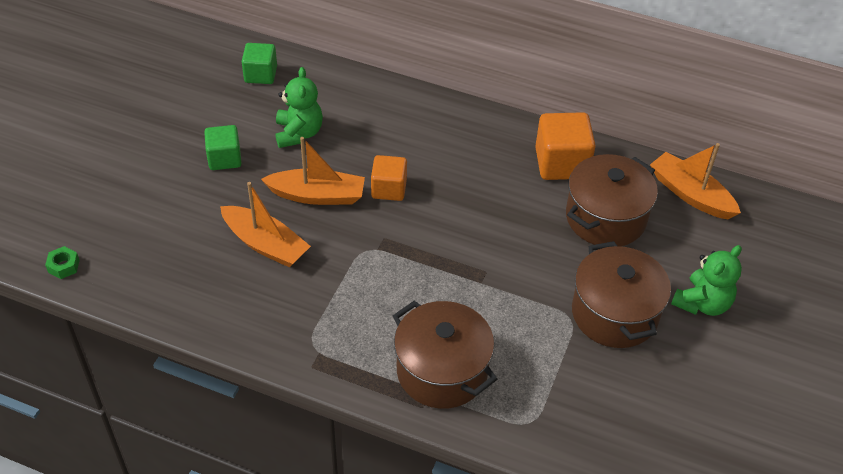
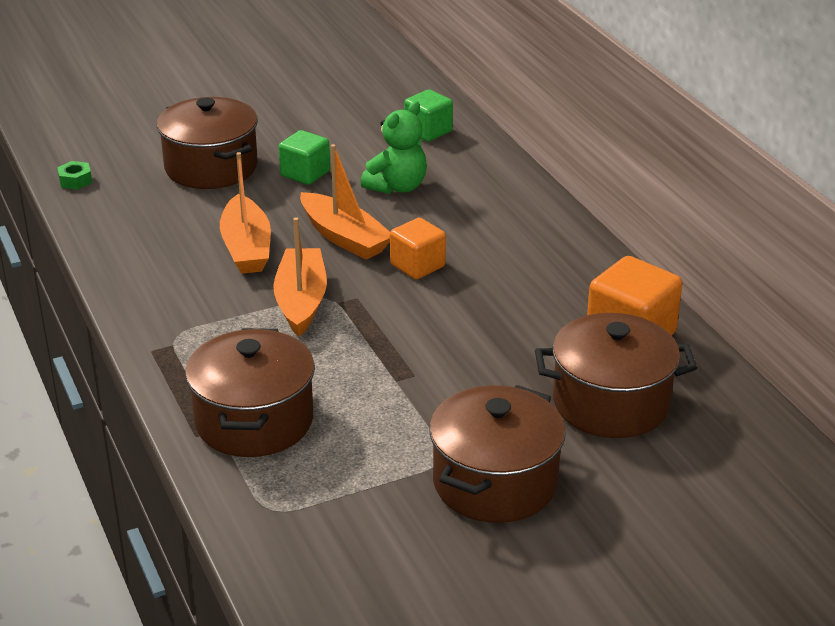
camera: 45 degrees right, 15 degrees down
orange boat [650,143,741,219] -> orange boat moved to [273,217,327,337]
green teddy bear [671,245,742,316] -> none
none -> brown pot [157,97,258,189]

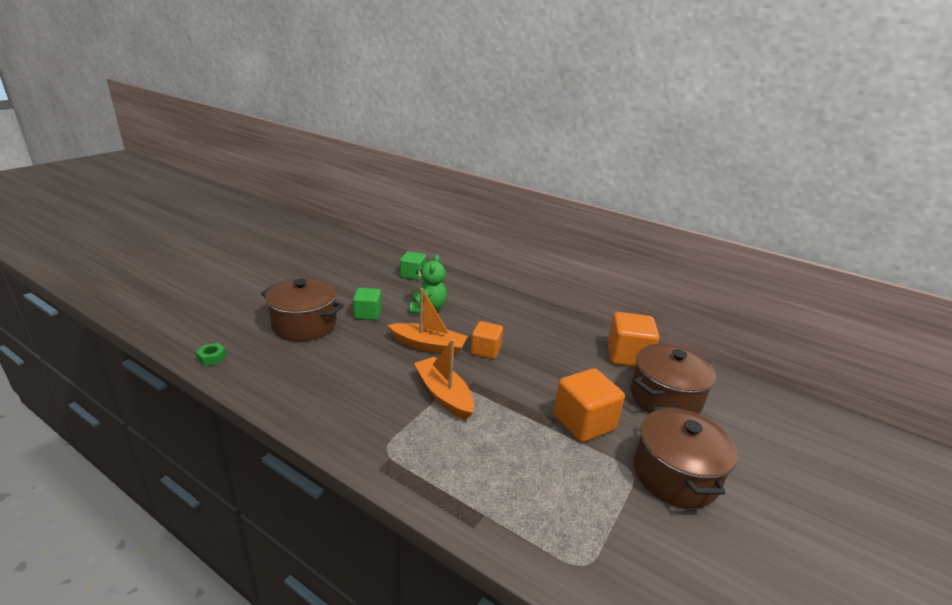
camera: 35 degrees left, 5 degrees down
brown pot [185,328,315,457] -> none
orange boat [220,152,271,274] -> none
none -> orange cube [553,368,625,442]

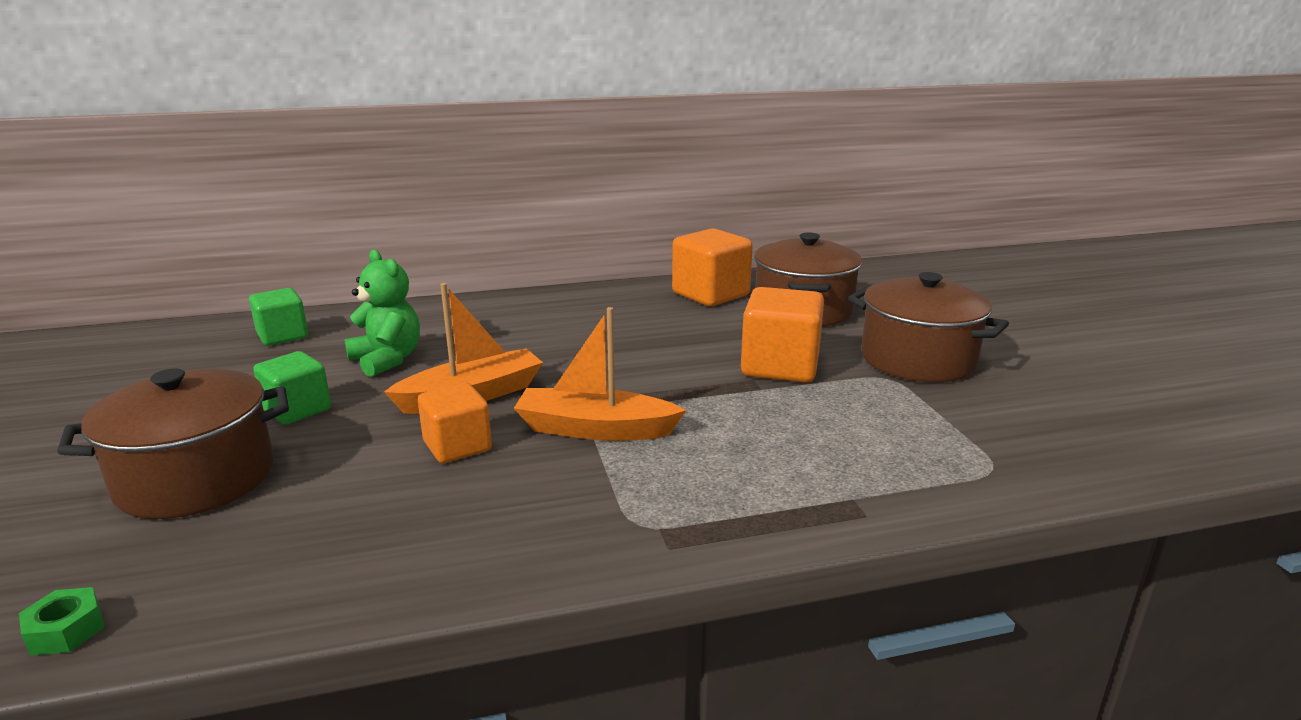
camera: 45 degrees left, 5 degrees down
orange cube [471,321,503,359] -> orange cube moved to [418,383,492,463]

